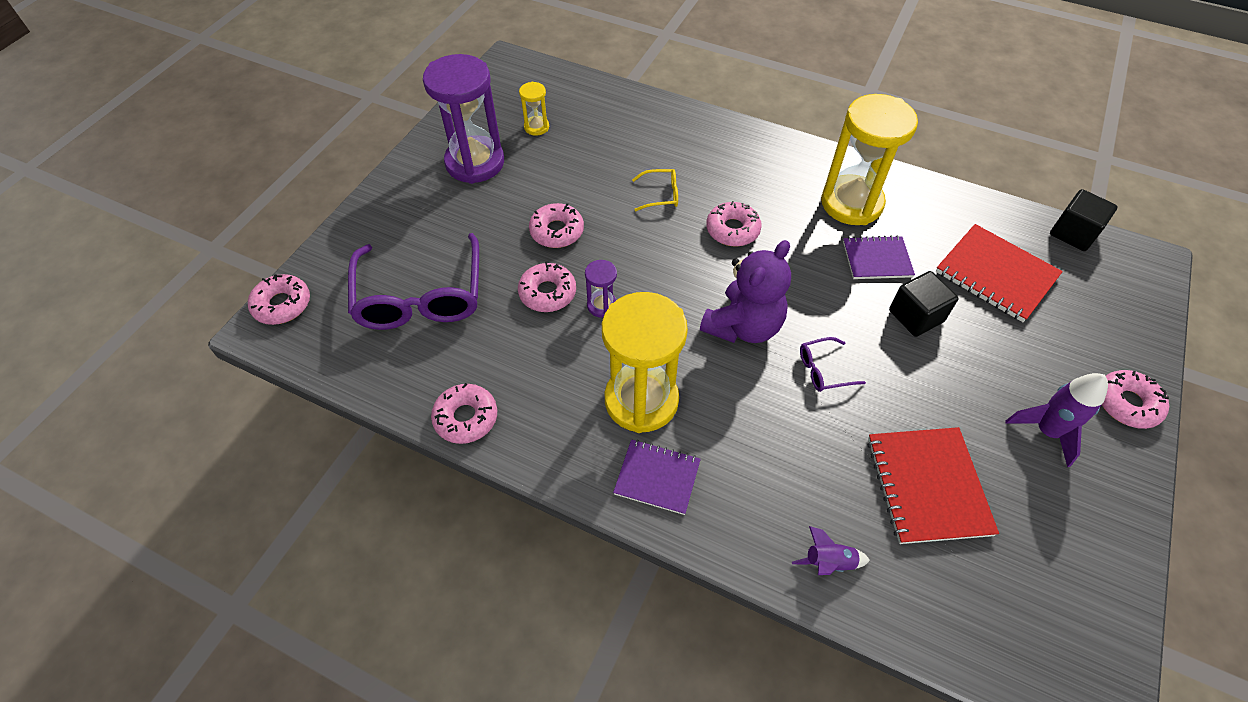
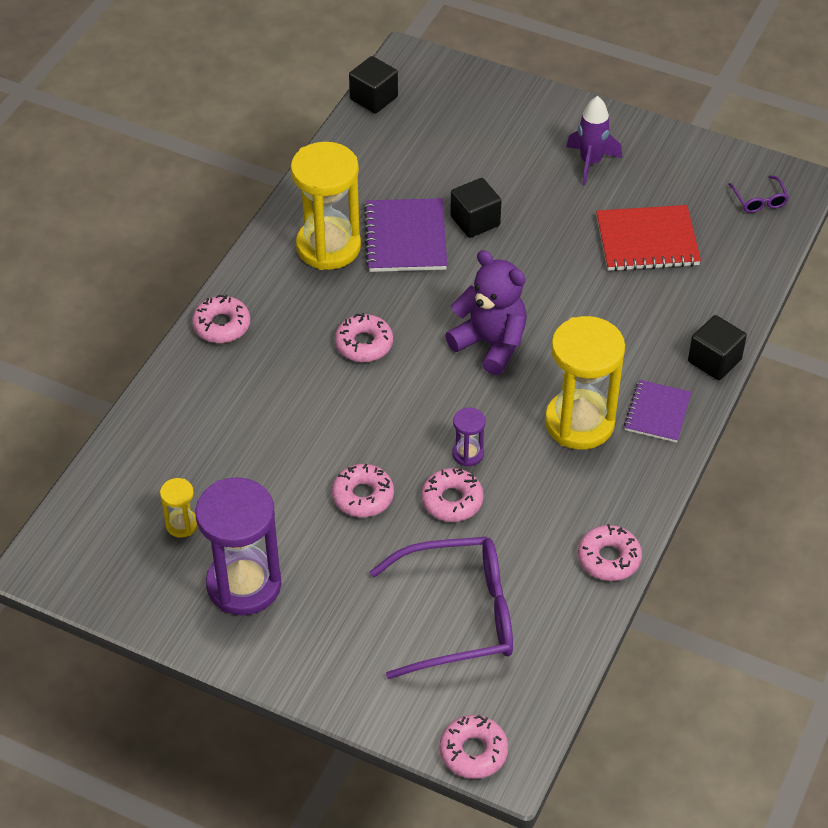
camera: 90 degrees left, 5 degrees down
yellow glasses [632,169,678,211] -> none
purple rocket [792,526,870,575] -> none
purple glasses [800,337,866,392] -> purple glasses moved to [728,175,789,213]
purple notebook [843,235,915,279] -> purple notebook [364,198,447,272], size x1.55
red notebook [936,224,1063,322] -> none
pink donut [1102,370,1169,429] -> pink donut moved to [192,295,250,343]
none -> black cube [688,315,747,380]

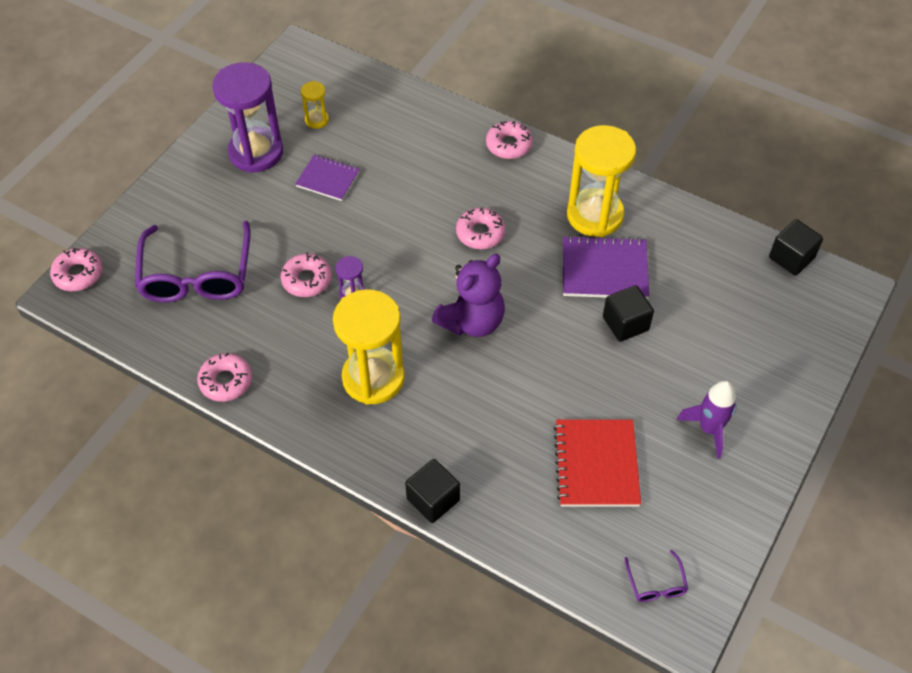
camera: 95 degrees right, 5 degrees up
pink donut [332,464,394,517] -> none
purple notebook [624,380,691,443] -> purple notebook moved to [295,155,360,201]
purple glasses [728,175,789,213] -> purple glasses turned 90 degrees counterclockwise [624,550,688,602]

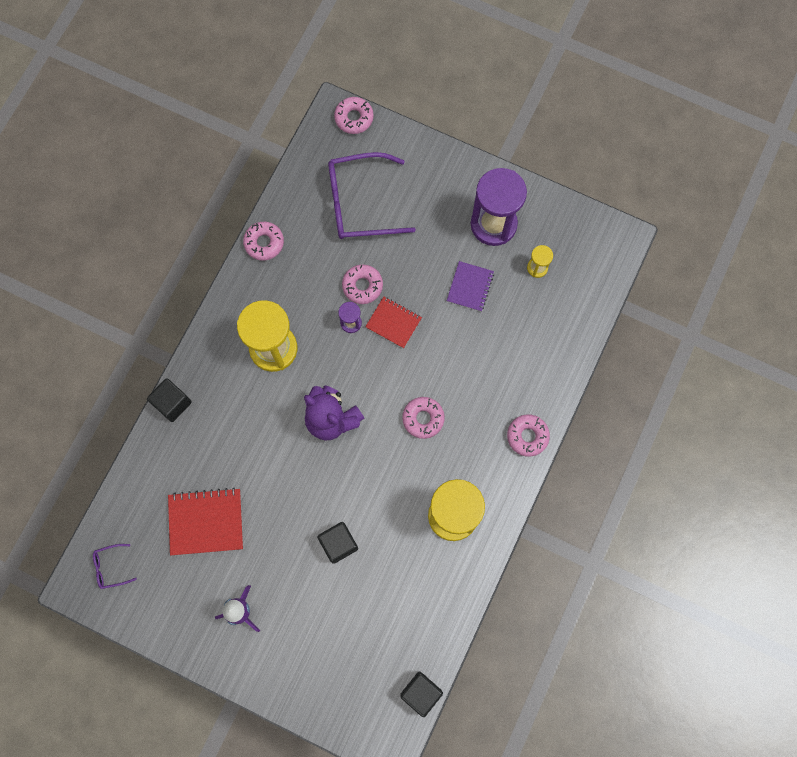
camera: 85 degrees right, 20 degrees up
purple notebook [563,235,650,299] -> none
none -> red notebook [365,297,422,349]

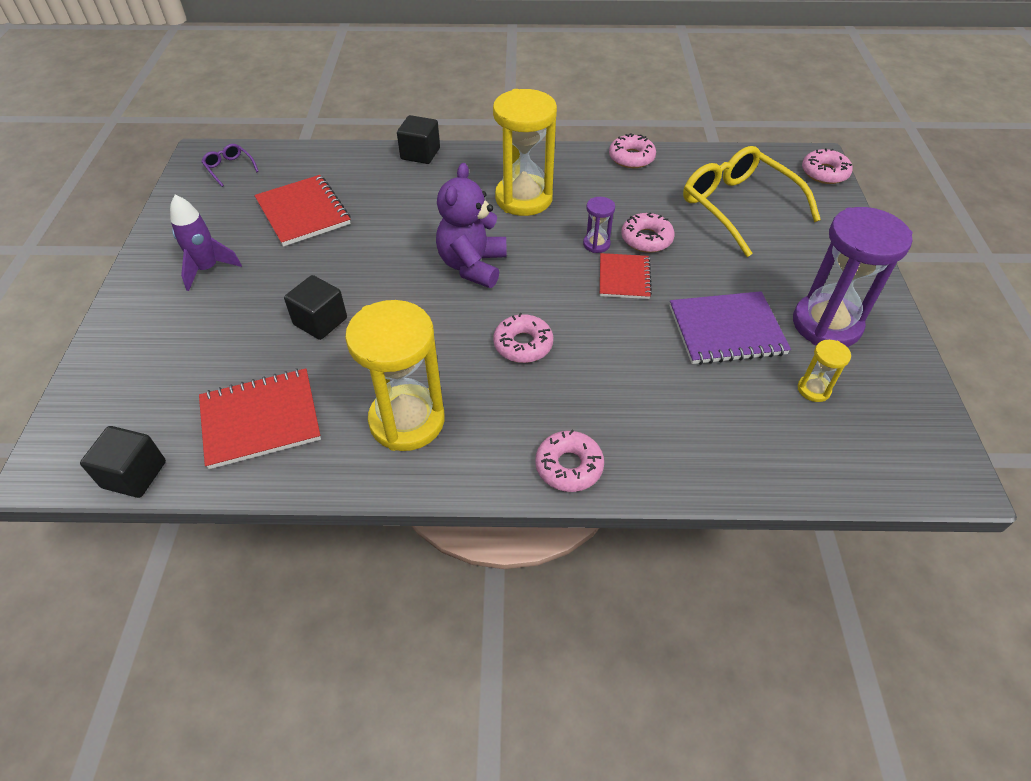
camera: 65 degrees right, 25 degrees down
purple glasses [328,152,416,239] -> yellow glasses [683,146,821,257]
purple notebook [447,261,494,312] -> purple notebook [670,291,791,365], size x1.55
none -> red notebook [199,368,321,469]

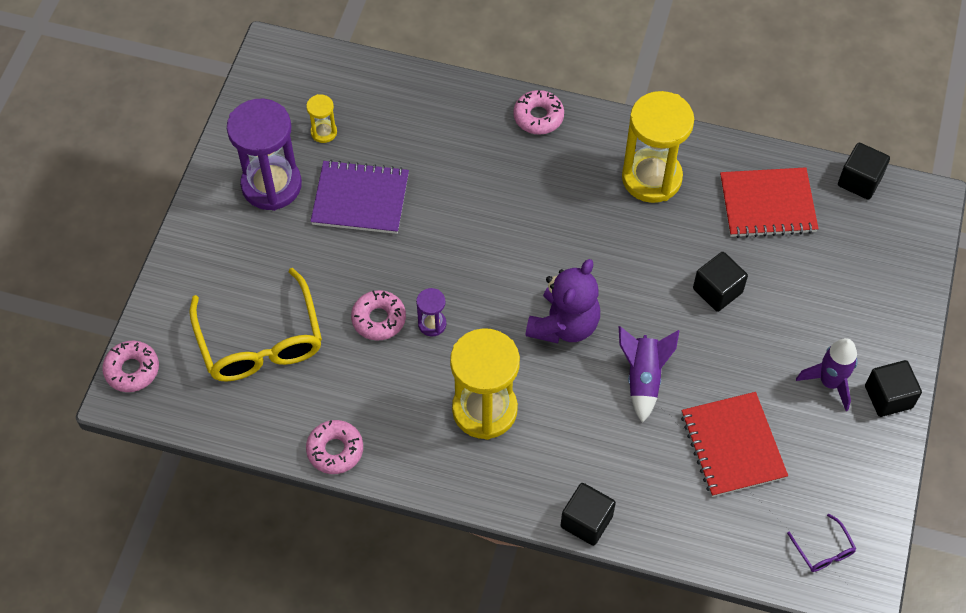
camera: 165 degrees left, 10 degrees up
pink donut [493,313,553,363] -> none
red notebook [600,253,652,299] -> none
none -> purple rocket [619,326,680,423]
none -> black cube [865,360,922,417]

